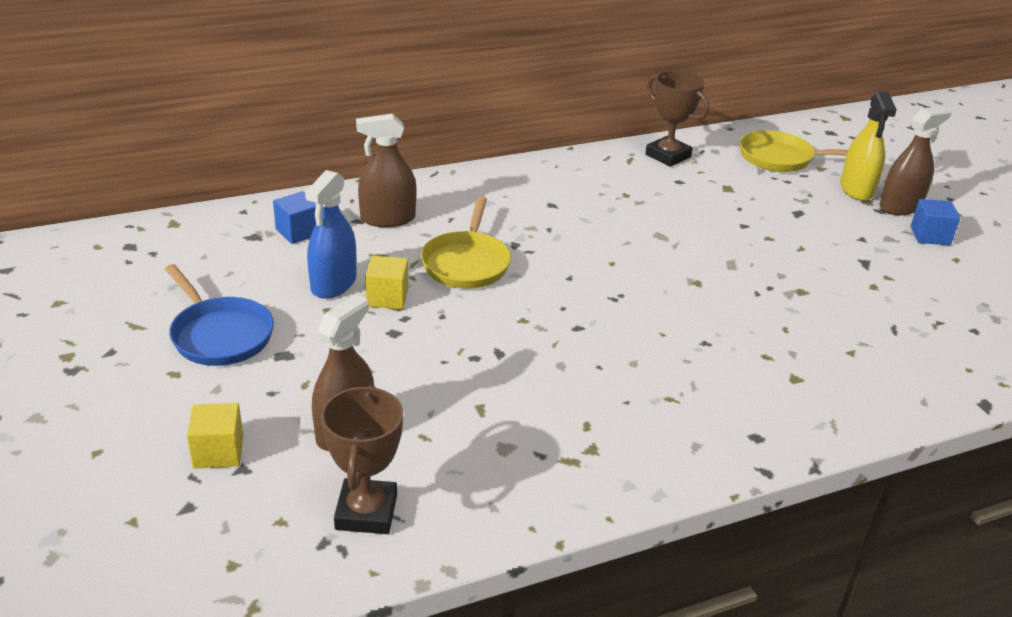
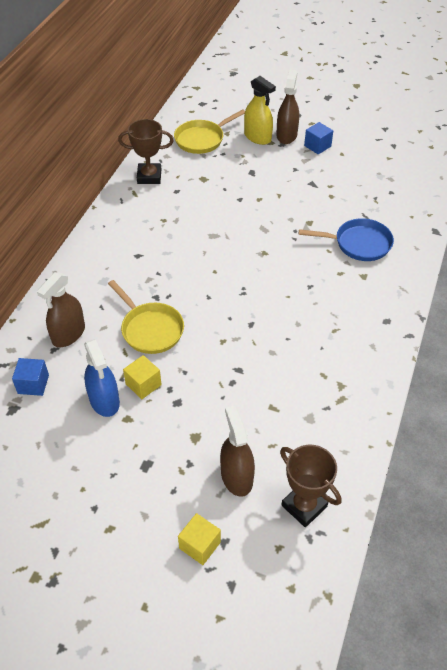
camera: 45 degrees left, 15 degrees up
blue pan [165,264,274,366] -> blue pan moved to [299,218,394,261]

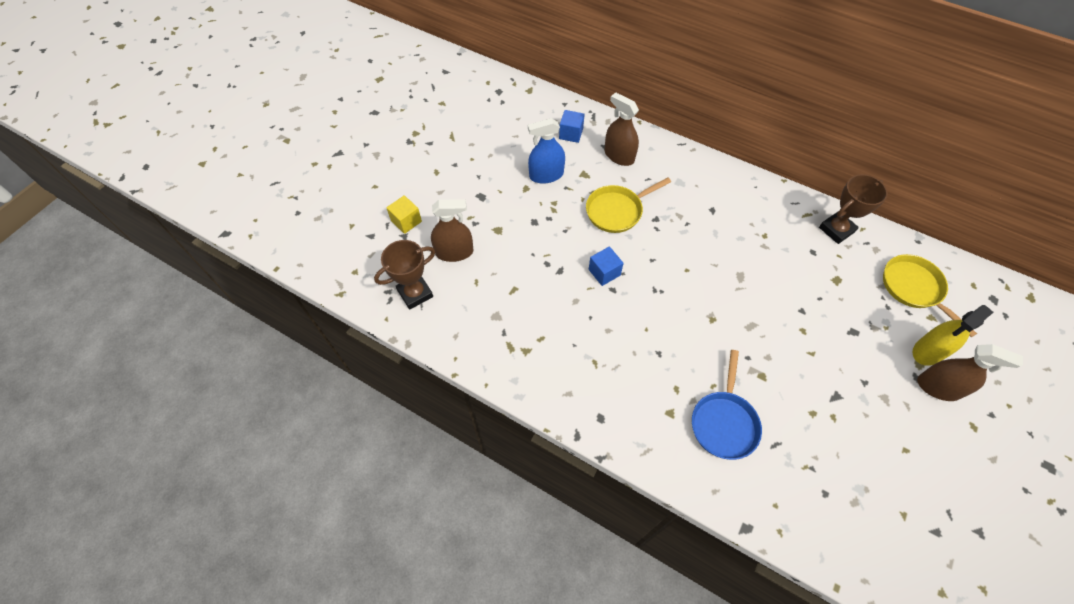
camera: 100 degrees right, 10 degrees up
brown trophy [118,119,174,184] -> brown trophy turned 45 degrees clockwise [819,174,888,244]
yellow cube [123,355,162,399] -> none
blue cube [304,122,333,155] -> blue cube moved to [589,246,624,286]

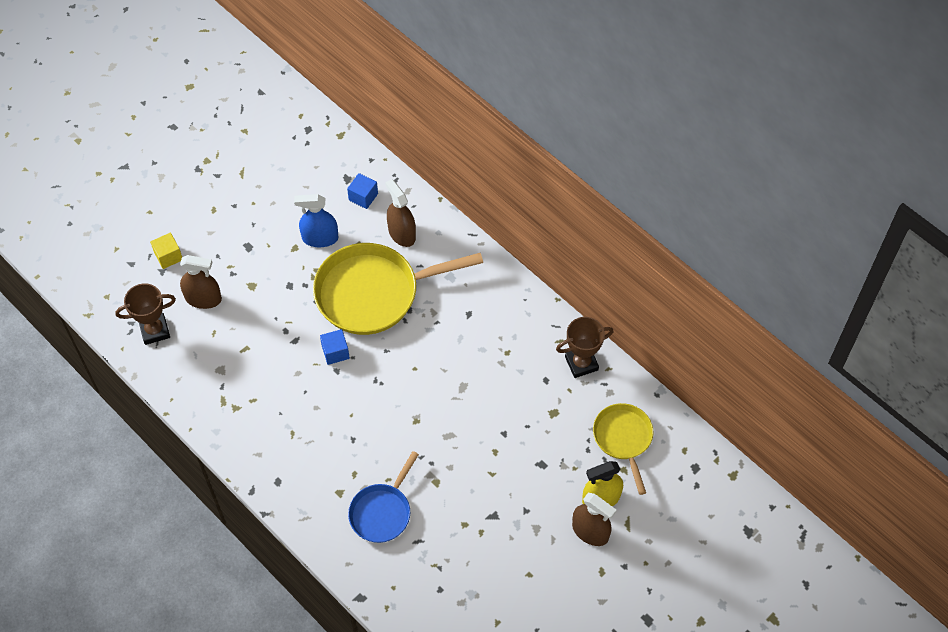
camera: 15 degrees right, 0 degrees up
yellow pan [586,177,671,233] -> yellow pan [313,243,483,335], size x1.79

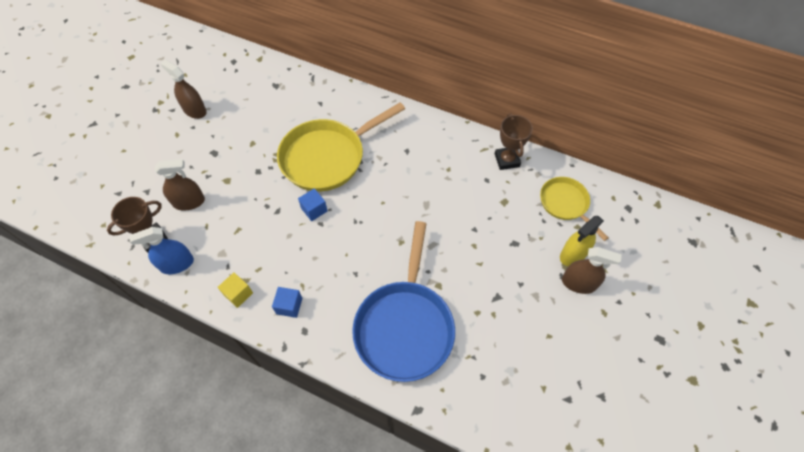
camera: 20 degrees left, 0 degrees up
yellow cube [150,232,182,269] -> yellow cube moved to [217,273,253,308]
blue spray bottle [294,194,338,247] -> blue spray bottle moved to [129,227,194,274]
blue cube [347,173,378,209] -> blue cube moved to [272,287,302,318]
blue pan [348,451,419,543] -> blue pan [352,221,455,382], size x1.79
brown spray bottle [385,179,416,247] -> brown spray bottle moved to [160,60,207,119]
brown trophy [556,317,614,378] -> brown trophy turned 60 degrees counterclockwise [495,113,533,170]

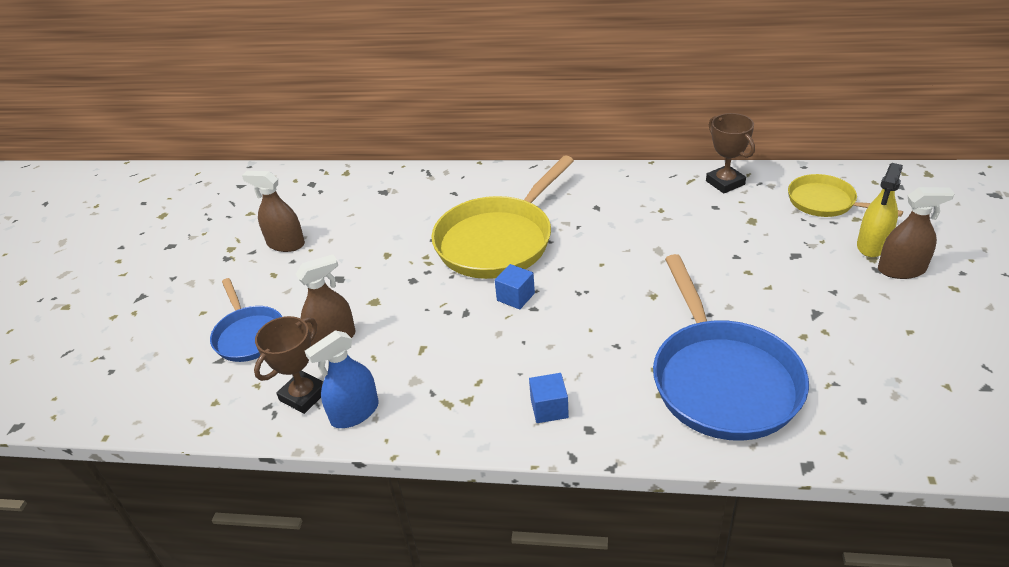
camera: 15 degrees left, 20 degrees down
yellow cube [217,273,253,308] -> none
none -> blue pan [210,278,282,362]

